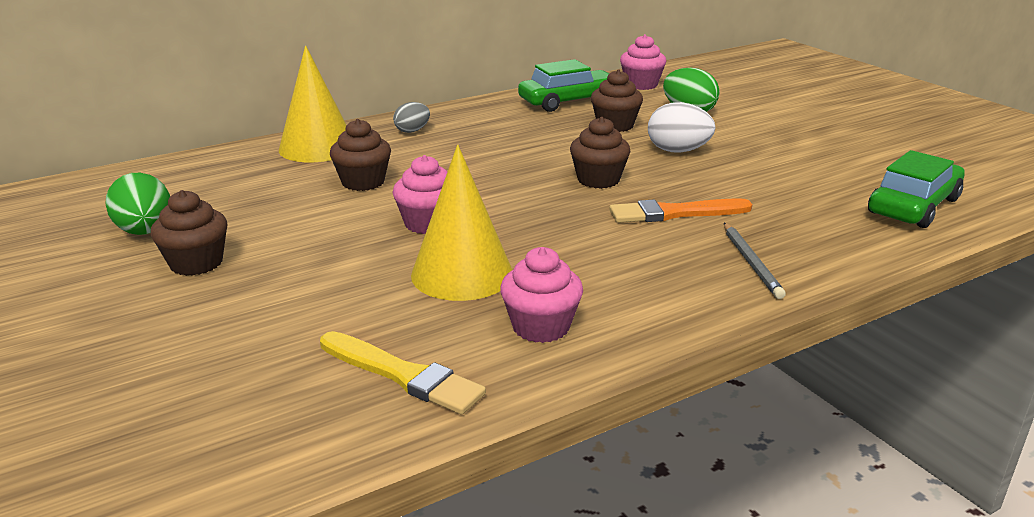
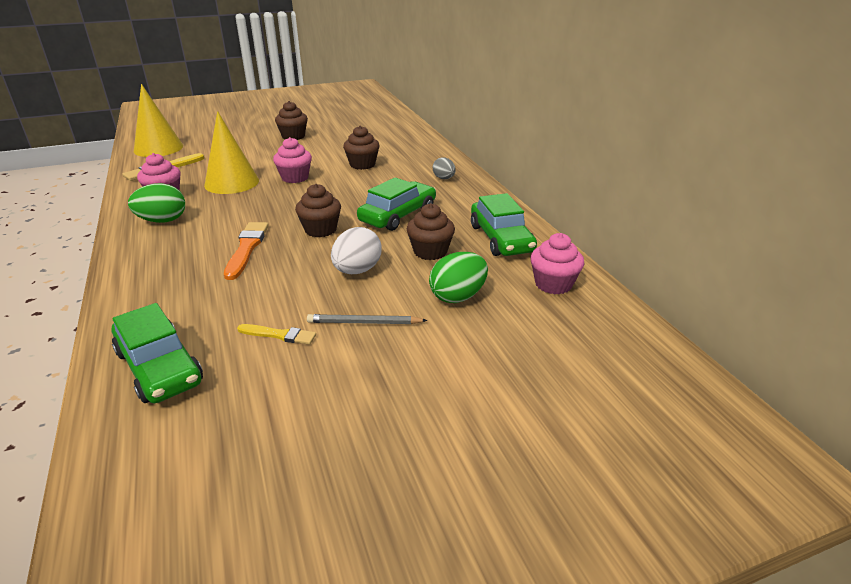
camera: 100 degrees right, 5 degrees up
green egg [105,173,170,235] -> green egg moved to [128,183,185,223]
yellow cone [279,45,346,162] -> yellow cone moved to [134,84,183,157]
grey pencil [724,223,786,299] -> grey pencil moved to [307,314,428,324]
none -> yellow brush [237,324,316,345]
none -> green car [357,177,436,231]

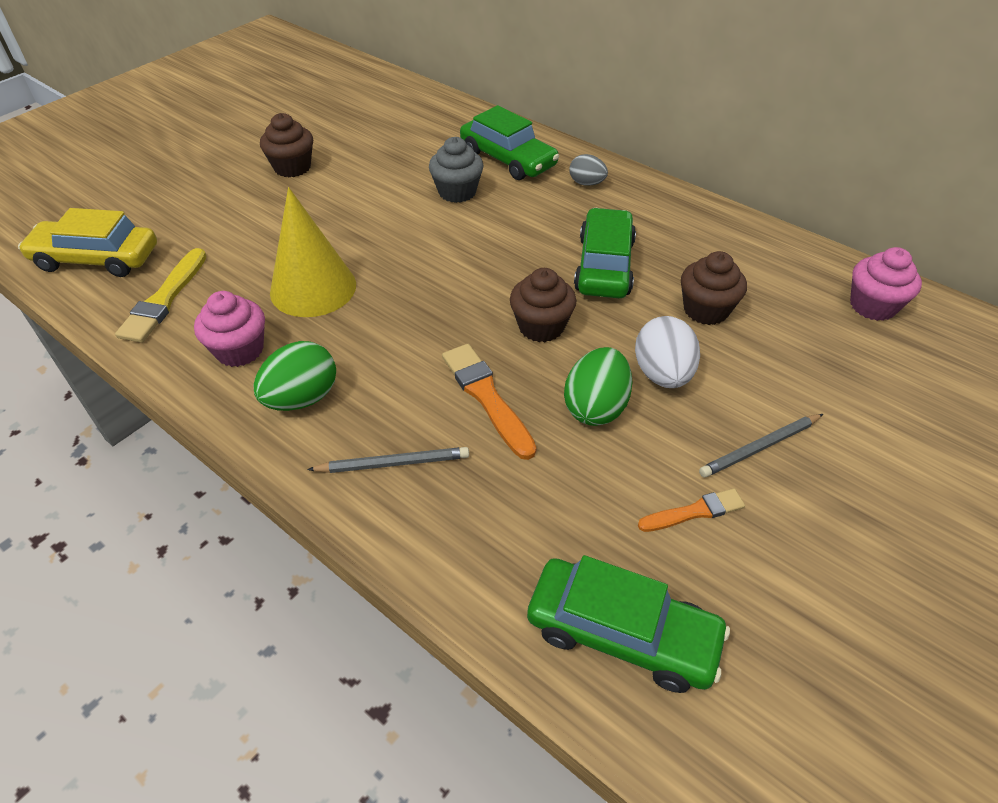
camera: 30 degrees left, 15 degrees up
yellow cone [134,84,183,157] -> yellow car [18,208,157,277]
yellow brush [237,324,316,345] -> orange brush [638,488,745,532]
pink cupcake [273,137,312,183] -> none
brown cupcake [343,126,380,170] -> grey cupcake [429,137,484,203]
green egg [429,252,488,303] -> green egg moved to [564,347,633,426]
green car [471,193,537,256] -> green car moved to [460,105,559,180]
none -> grey pencil [307,447,469,473]

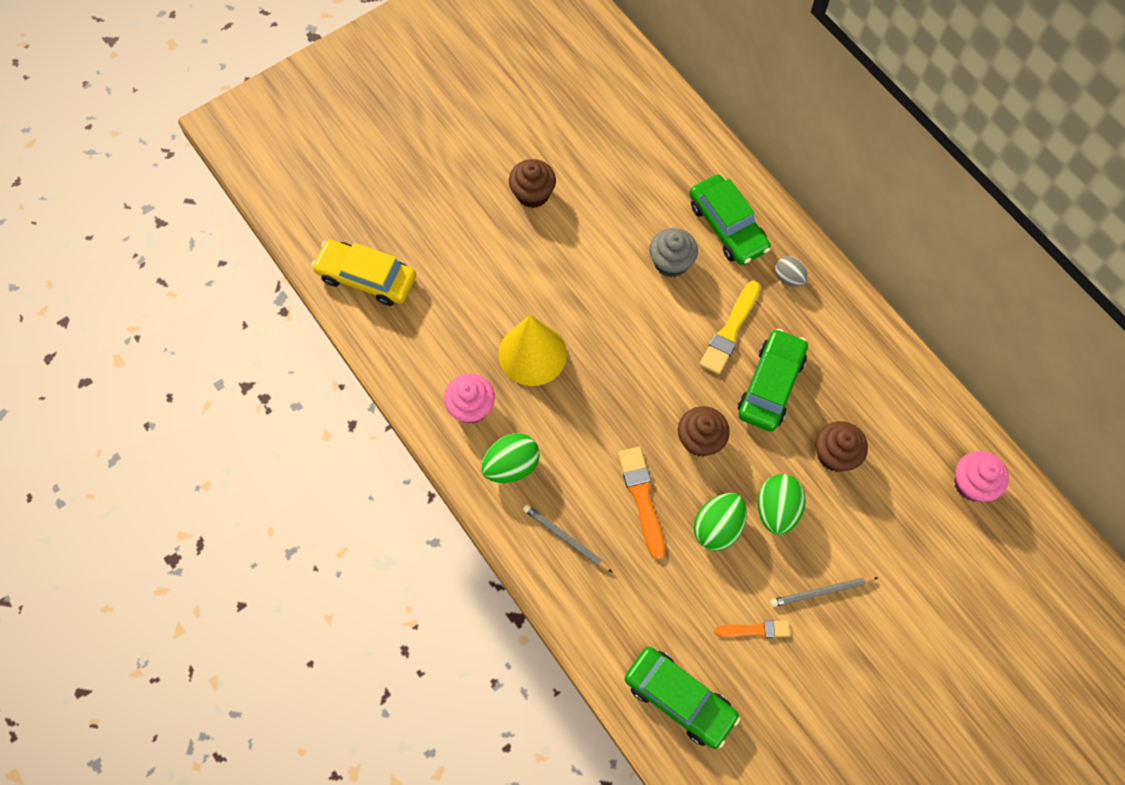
camera: 15 degrees right, 20 degrees up
yellow brush [115,248,207,343] -> yellow brush moved to [700,281,760,374]
grey pencil [307,447,469,473] -> grey pencil turned 150 degrees counterclockwise [523,504,613,573]
white egg [635,316,700,388] -> green egg [758,474,806,535]

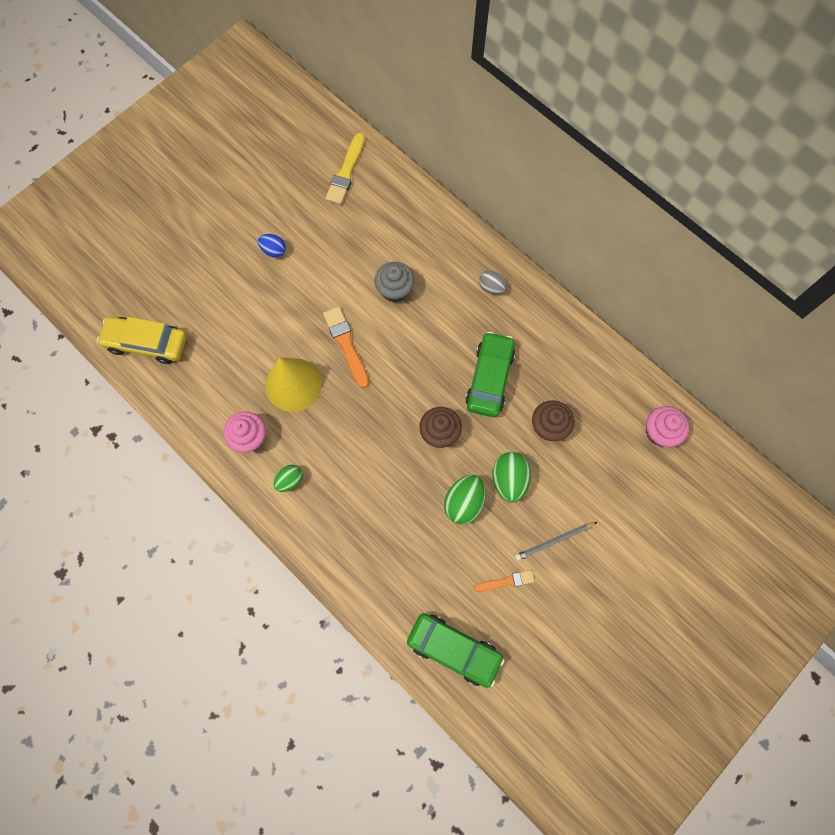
camera: 10 degrees left, 5 degrees up
green egg [481,433,540,483] -> green egg [273,465,303,492], size x0.63
brown cupcake [509,159,556,208] -> blue egg [258,234,286,258]
grey pencil [523,504,613,573] -> none
orange brush [618,447,665,560] -> orange brush moved to [323,306,369,388]
green car [689,174,771,265] -> none
yellow brush [700,281,760,374] -> yellow brush moved to [325,133,365,205]

